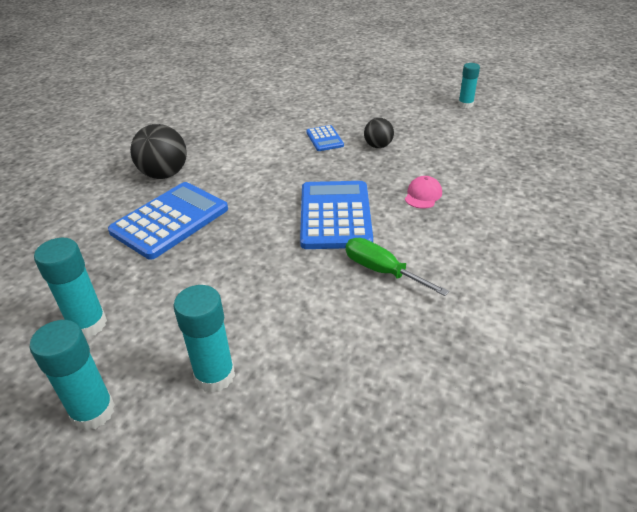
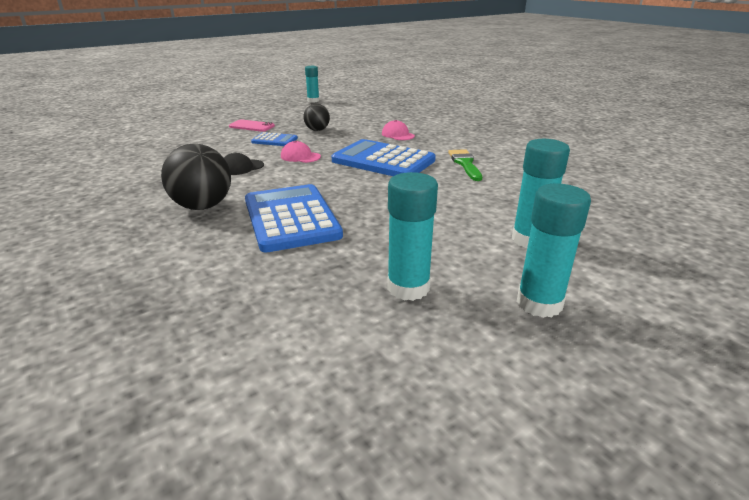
camera: 60 degrees left, 10 degrees down
green screwdriver [346,238,449,296] -> green brush [448,149,482,181]
none -> black cap [224,153,264,175]
none -> pink phone [229,119,275,132]
none -> pink cap [281,141,321,163]

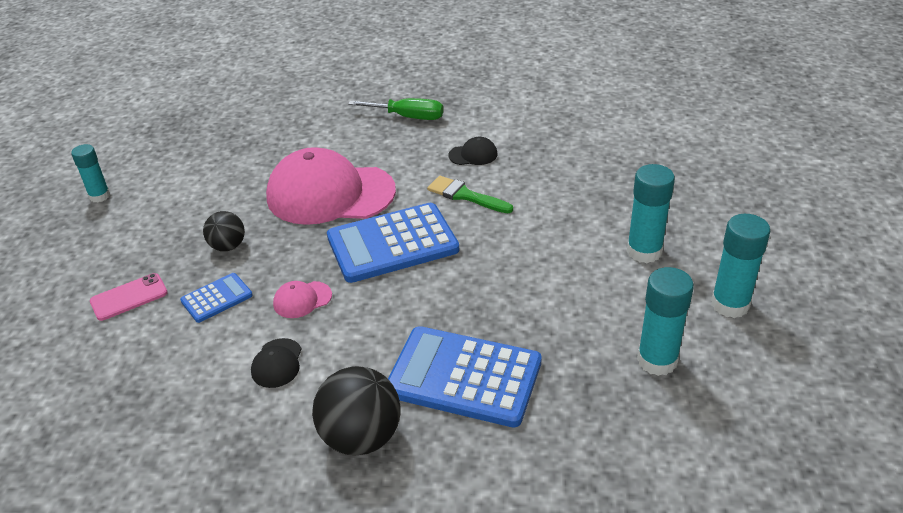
camera: 50 degrees left, 10 degrees up
pink cap [382,120,415,140] -> pink cap [266,147,396,225], size x2.50
none -> green screwdriver [348,98,443,120]
none -> black cap [448,137,498,165]

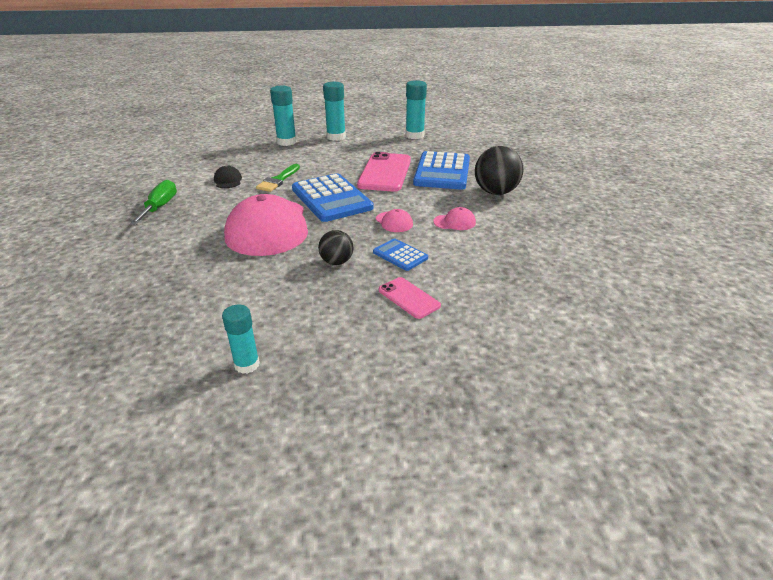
camera: 100 degrees left, 5 degrees down
black cap [251,338,302,388] -> pink cap [433,207,476,230]
turquoise glue stick [711,214,771,318] -> turquoise glue stick moved to [270,86,297,146]
none -> pink phone [357,152,411,192]

